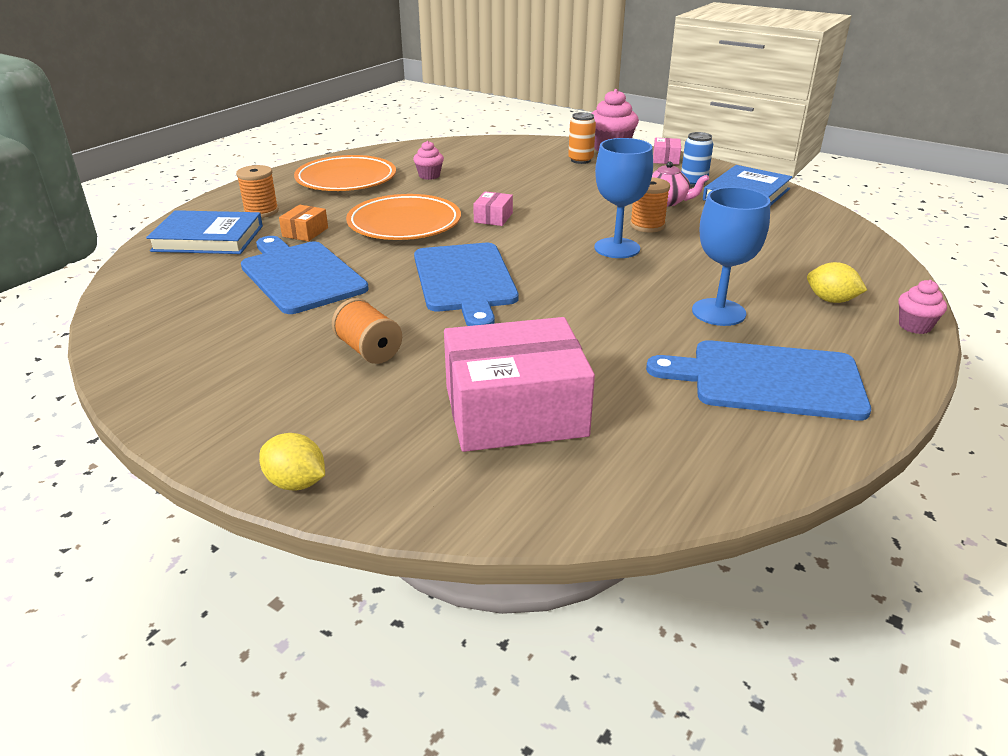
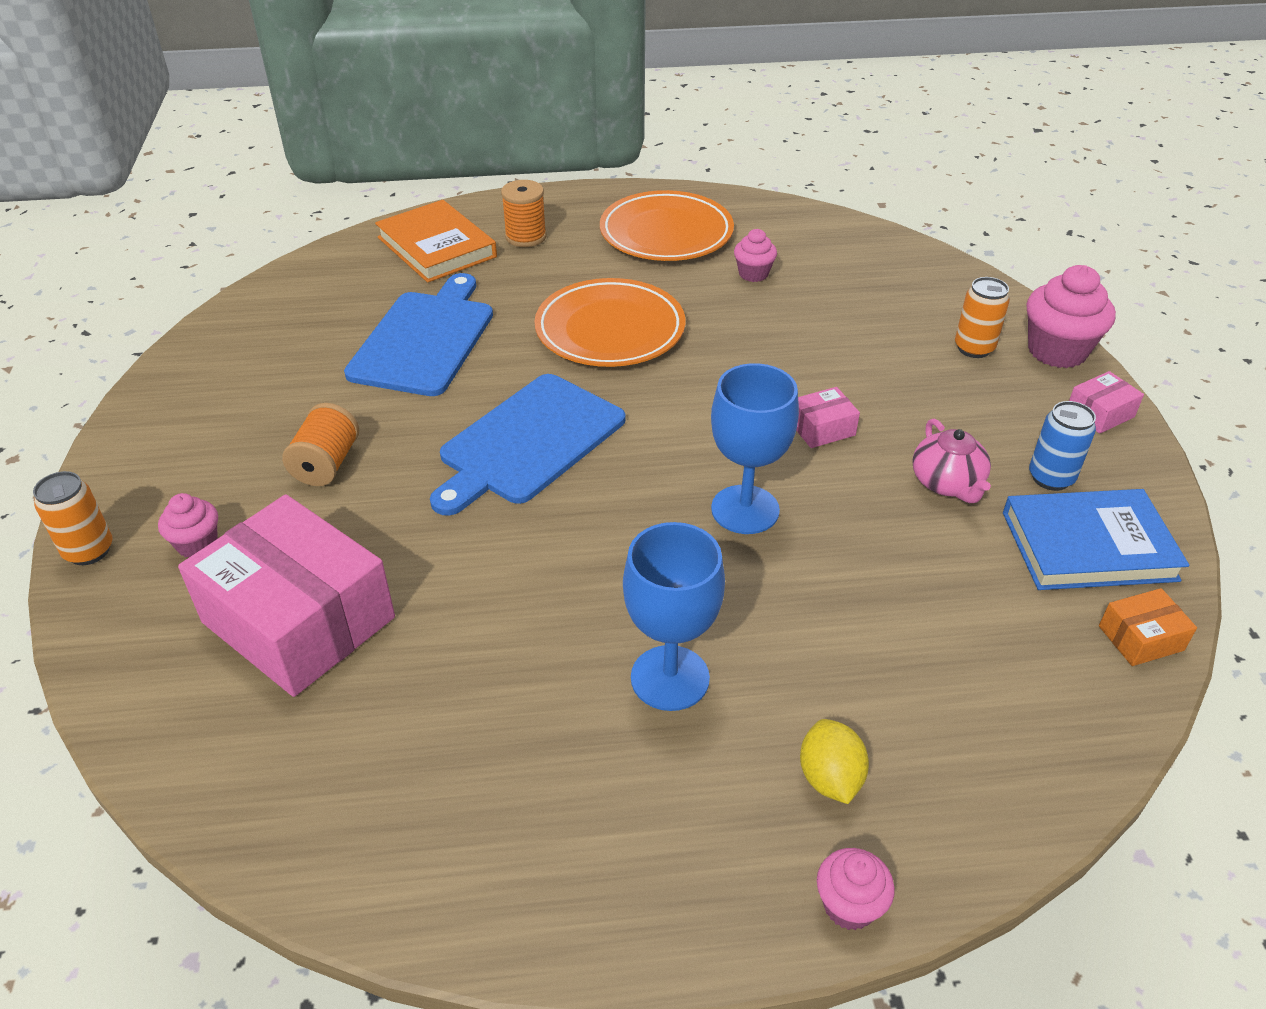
camera: 50 degrees right, 10 degrees up
blue book [146,210,263,254] -> orange book [375,200,497,283]
yellow lemon [259,433,325,490] -> orange can [33,471,113,565]
orange box [279,205,328,241] -> orange box moved to [1099,588,1197,666]
pink box [473,192,513,226] -> pink box moved to [796,387,860,448]
orange spool [630,177,670,232] -> none
blue cutting board [646,340,871,421] -> none
none -> pink cupcake [158,493,218,558]

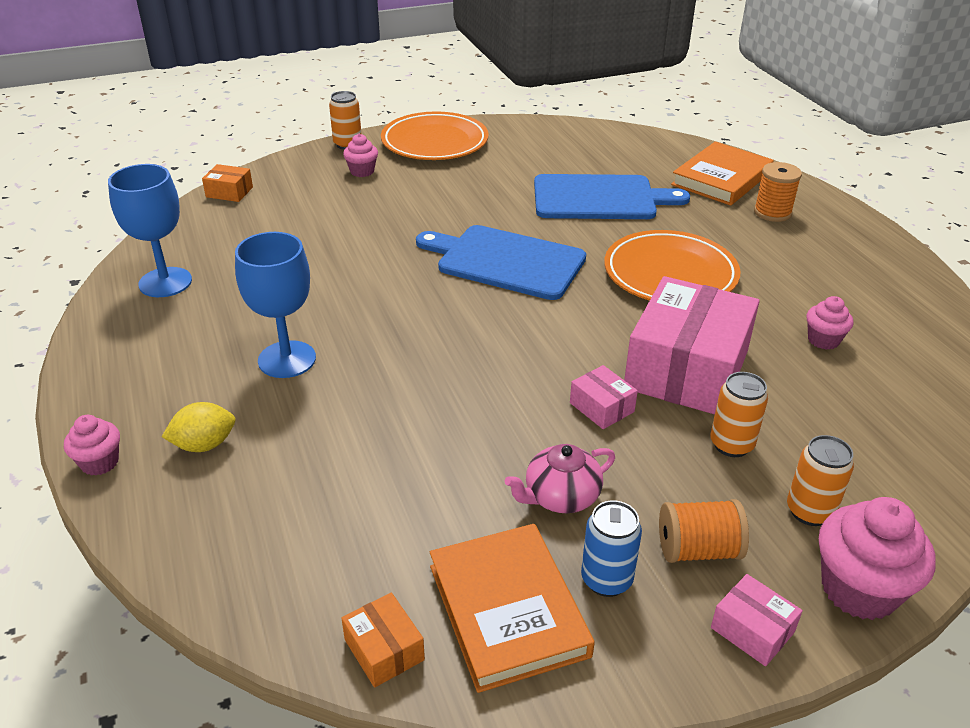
camera: 75 degrees right, 5 degrees down
pink box [178,494,395,697] -> pink box moved to [624,276,759,415]
orange spool [282,403,359,486] -> orange spool moved to [659,499,749,563]
orange plate [600,190,734,261] -> orange plate moved to [381,112,489,160]
blue goblet [711,363,799,534] -> blue goblet moved to [108,164,192,297]
blue book [1003,489,1189,590] -> orange book [430,524,595,693]
none -> orange box [202,164,253,202]
none -> orange can [710,372,768,457]

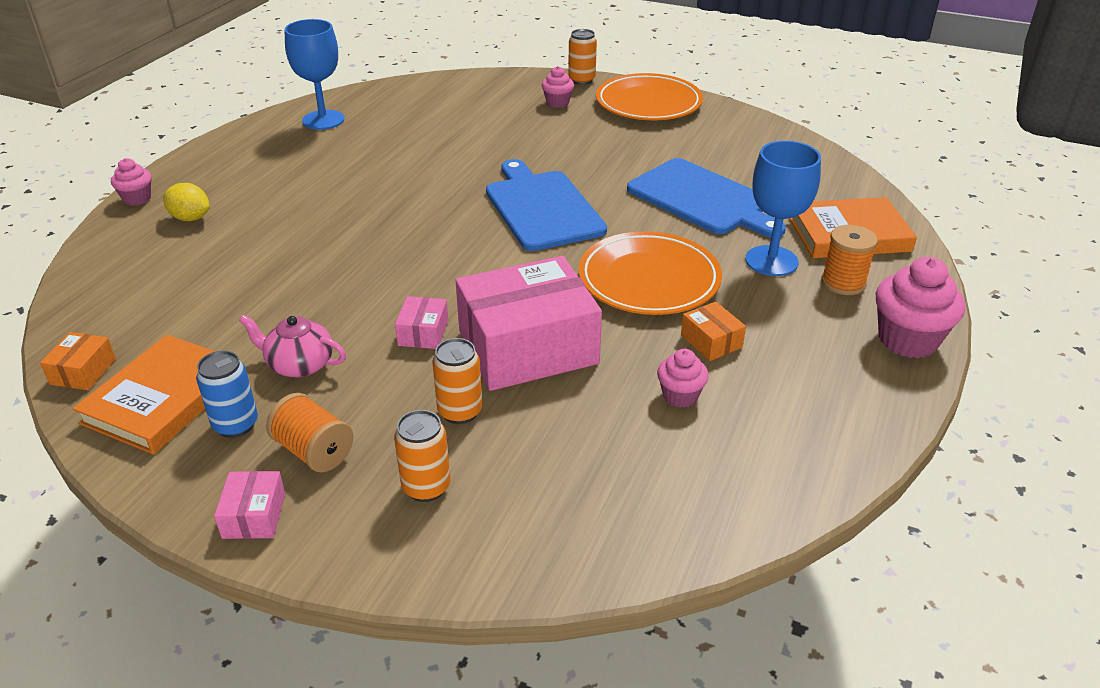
camera: 45 degrees right, 0 degrees up
orange box [202,164,253,202] -> orange box moved to [681,302,746,361]
blue goblet [235,232,316,378] -> blue goblet moved to [745,141,821,276]
pink cupcake [819,497,936,620] -> pink cupcake moved to [876,257,965,358]

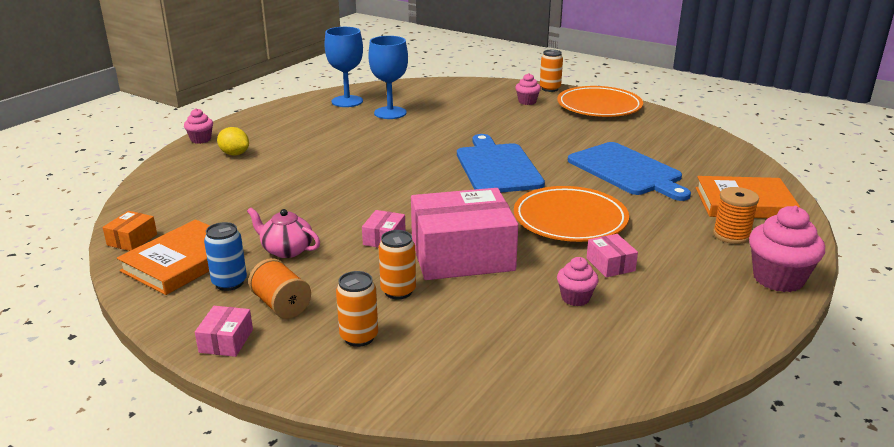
camera: 10 degrees right, 10 degrees down
orange box [681,302,746,361] -> pink box [587,234,638,277]
blue goblet [745,141,821,276] -> blue goblet moved to [368,36,408,119]

